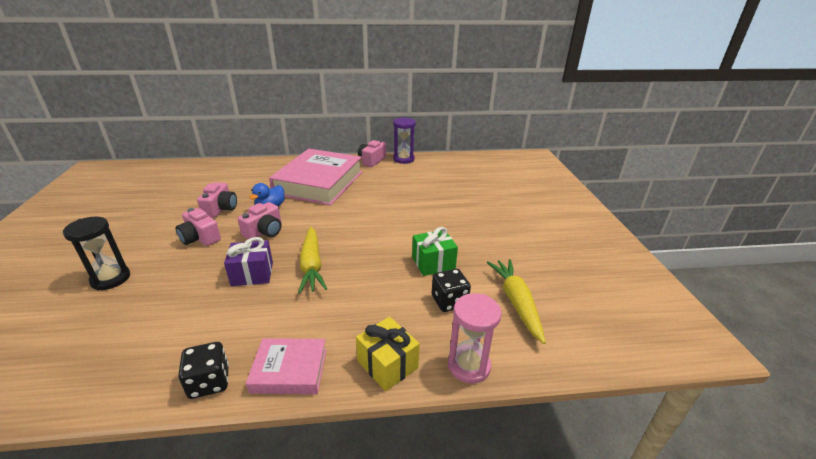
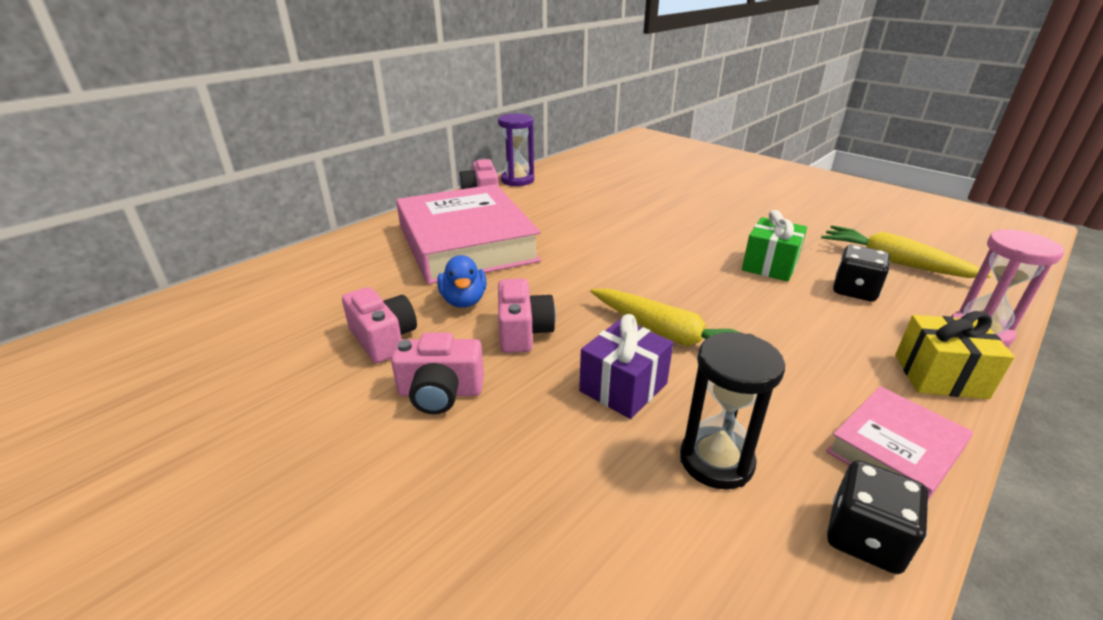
camera: 40 degrees left, 0 degrees up
black hourglass [63,216,130,290] -> black hourglass moved to [680,332,785,490]

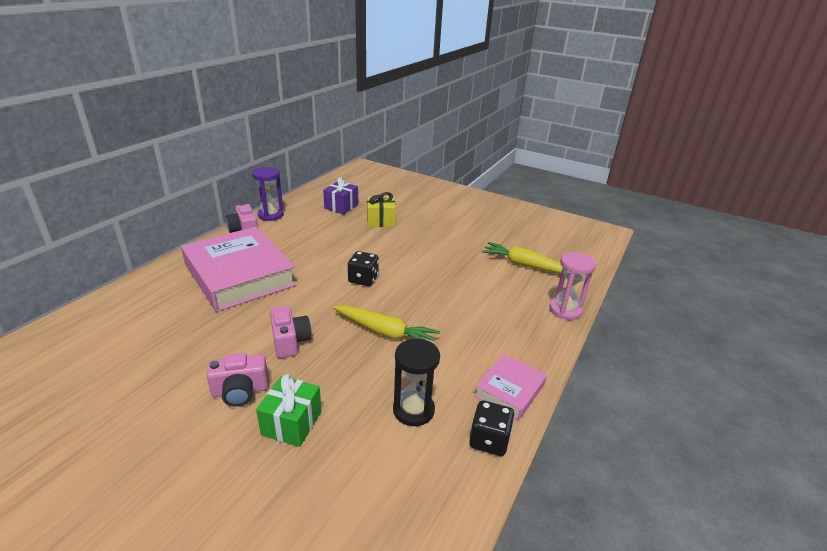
camera: 15 degrees left, 0 degrees up
pink camera [342,287,417,363] -> none
blue duck [437,255,487,308] -> none
purple gift [579,314,673,419] -> purple gift moved to [323,177,358,214]
green gift [742,210,807,282] -> green gift moved to [256,374,321,447]
black dice [833,245,890,301] -> black dice moved to [348,251,379,286]
yellow gift [895,311,1015,399] -> yellow gift moved to [367,192,396,227]

